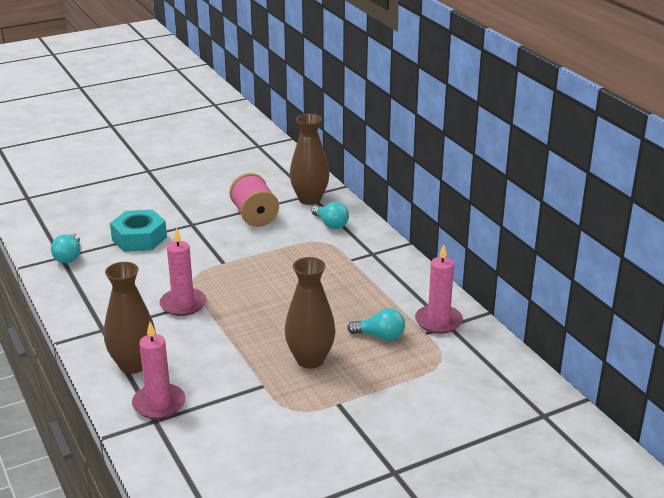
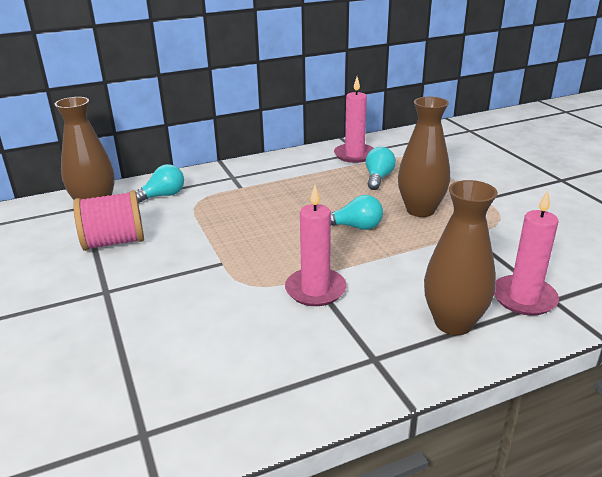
camera: 85 degrees left, 0 degrees up
turquoise light bulb [51,234,81,263] -> turquoise light bulb moved to [331,195,383,230]
turquoise nut [110,210,167,252] -> none

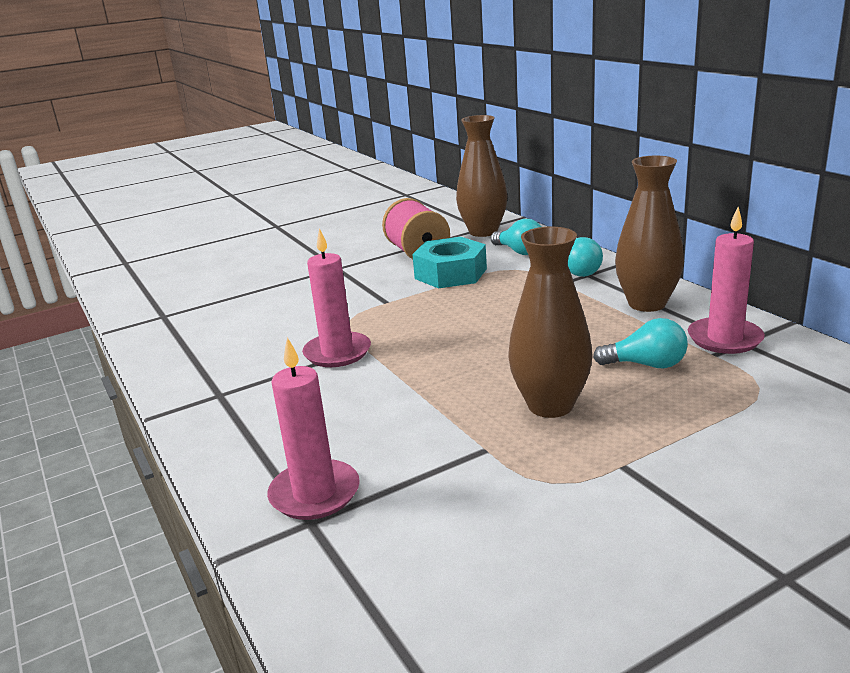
camera: 85 degrees right, 5 degrees down
turquoise light bulb [331,195,383,230] -> turquoise light bulb moved to [568,237,603,277]
brown vase [424,180,498,335] -> brown vase moved to [615,156,684,312]
none -> turquoise nut [412,237,487,288]

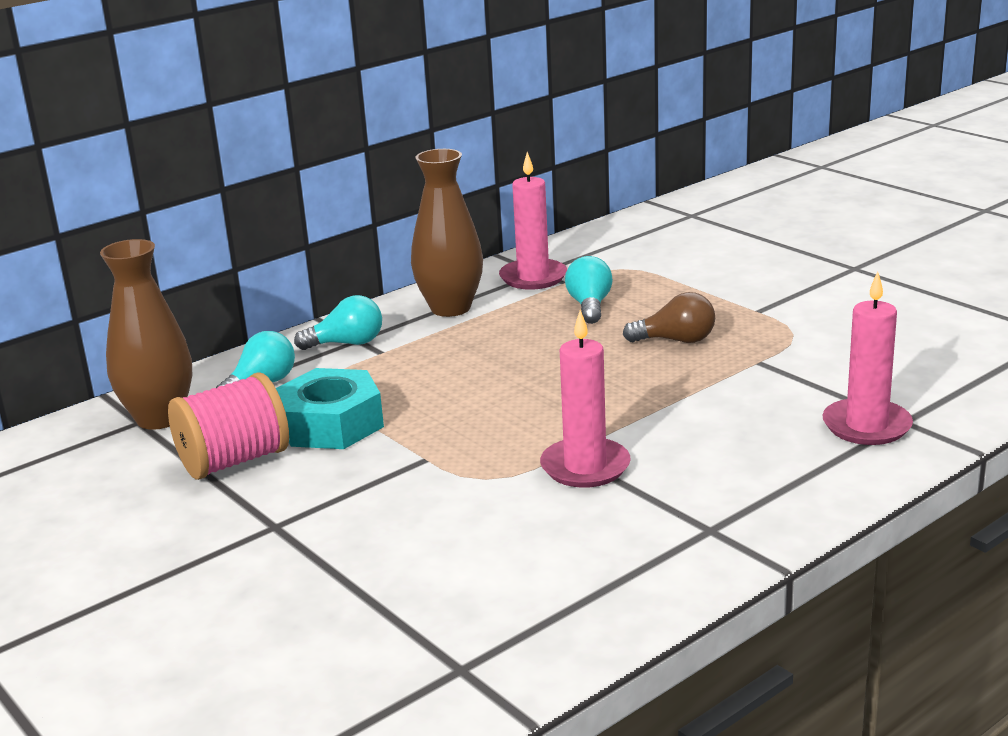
camera: 100 degrees left, 0 degrees up
brown vase [508,227,593,418] -> brown light bulb [623,292,715,343]

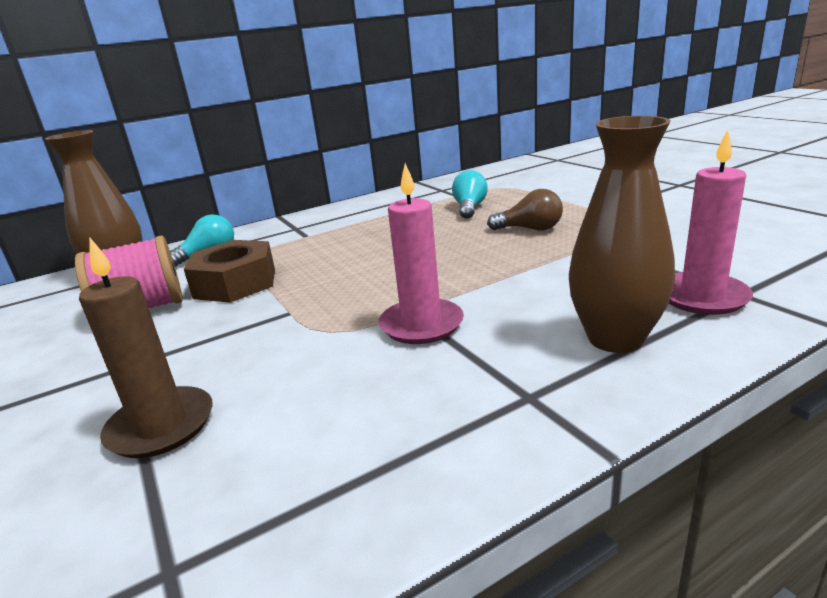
camera: 10 degrees right, 0 degrees up
turquoise nut [276,368,384,449] -> brown nut [184,240,275,303]
turquoise light bulb [294,295,382,350] -> none
brown vase [411,149,483,317] -> brown vase moved to [569,116,675,353]
pink candle [499,152,567,290] -> none
none -> brown candle [79,238,212,458]

